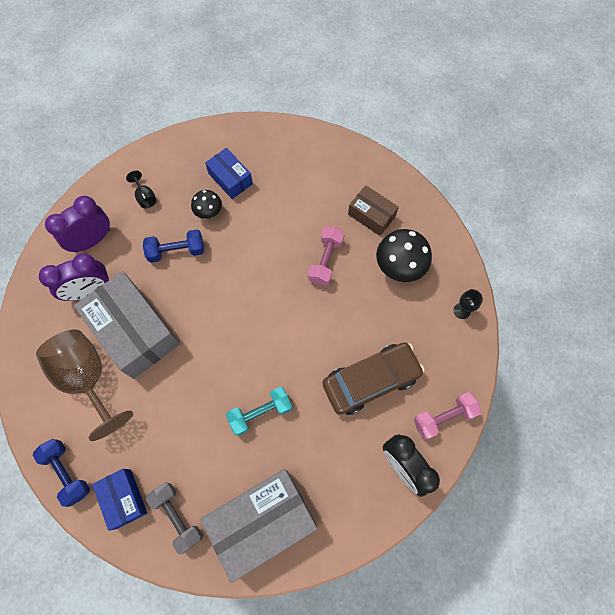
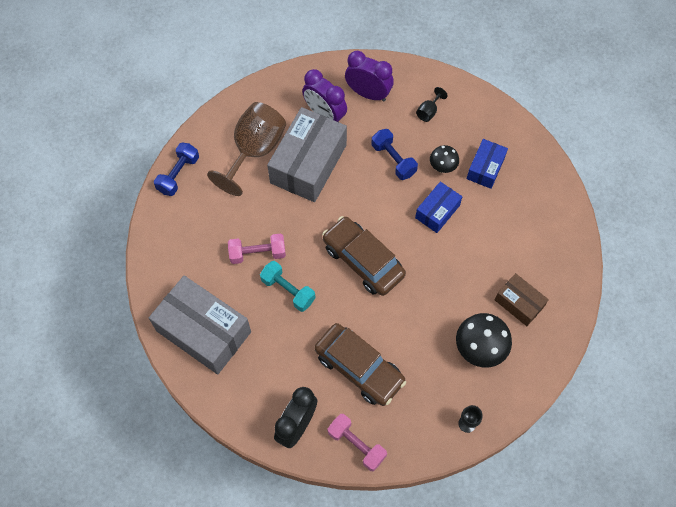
camera: 65 degrees right, 5 degrees down
blue box [92,469,147,531] -> blue box moved to [415,182,462,233]
grey dumbbell [146,483,203,555] -> none
pink dumbbell [308,227,345,286] -> pink dumbbell moved to [228,233,286,264]
brown box [348,185,399,236] -> brown box turned 60 degrees counterclockwise [495,273,549,326]
none -> brown car [322,216,406,296]

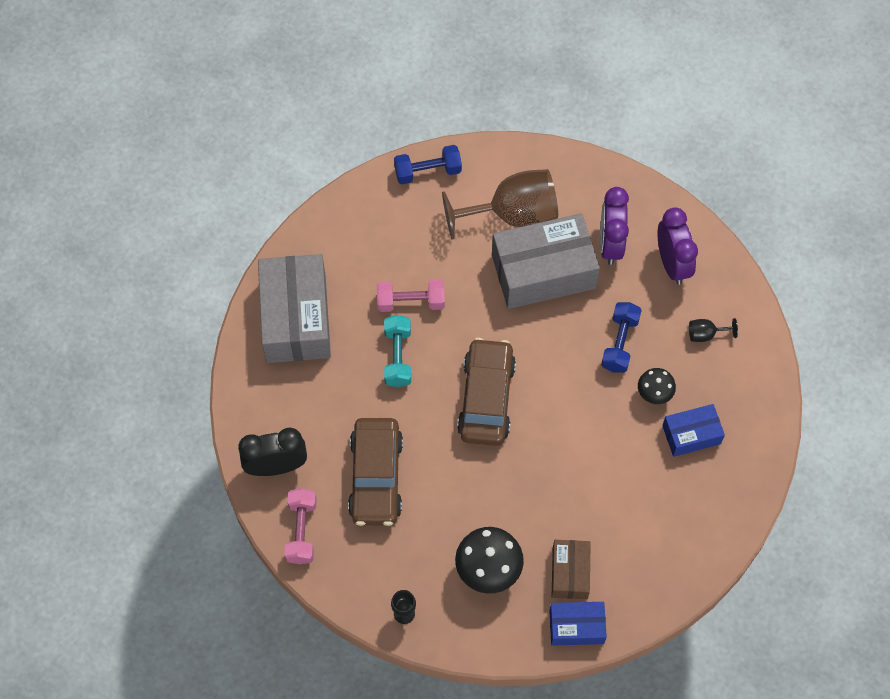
camera: 50 degrees right, 0 degrees up
pink dumbbell [228,233,286,264] -> pink dumbbell turned 45 degrees counterclockwise [377,280,445,312]
blue box [415,182,462,233] -> blue box moved to [549,602,607,646]

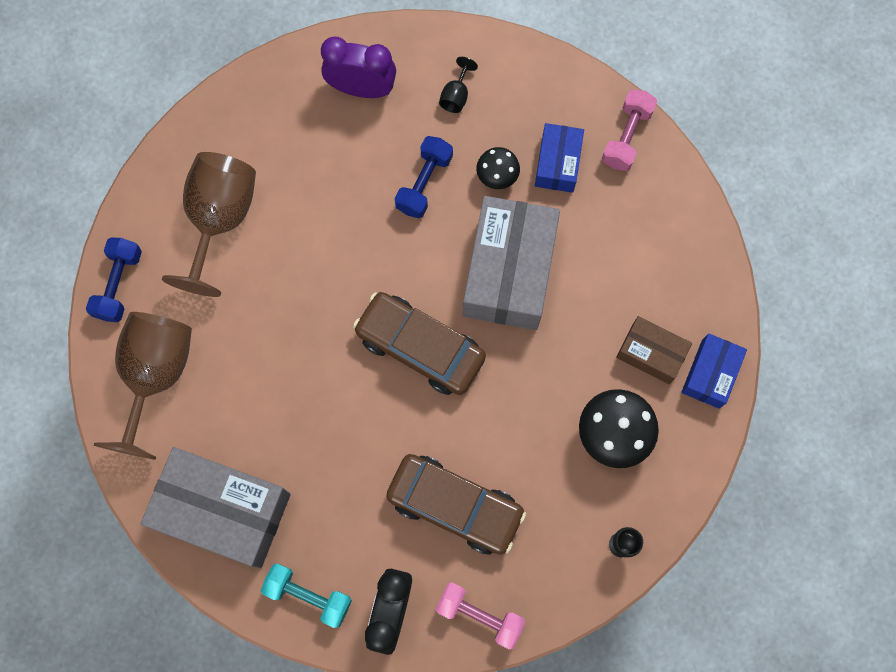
camera: 65 degrees left, 10 degrees up
pink dumbbell [377,280,445,312] -> pink dumbbell moved to [602,89,657,171]
turquoise dumbbell [384,315,411,387] -> turquoise dumbbell moved to [261,564,352,628]
grey box [492,213,600,309] -> grey box moved to [463,196,560,330]
purple clock [600,187,629,265] -> none
blue dumbbell [601,302,642,373] -> blue dumbbell turned 75 degrees clockwise [395,136,453,218]
none -> brown goblet [94,312,192,460]

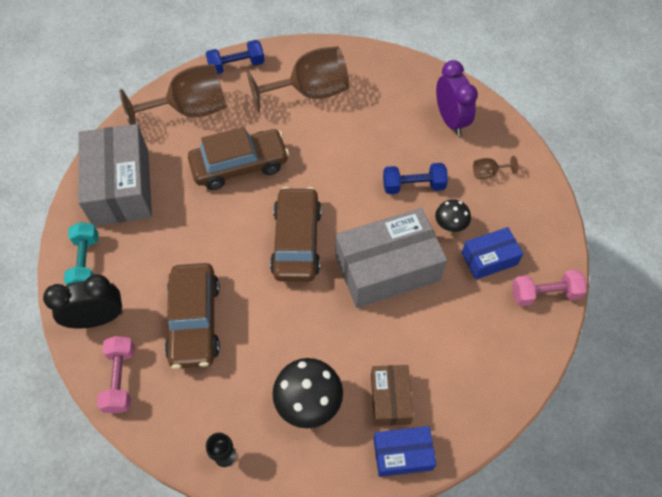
camera: 60 degrees right, 15 degrees down
black goblet [439,57,478,113] -> brown goblet [473,156,518,179]
none -> brown car [188,127,289,190]

